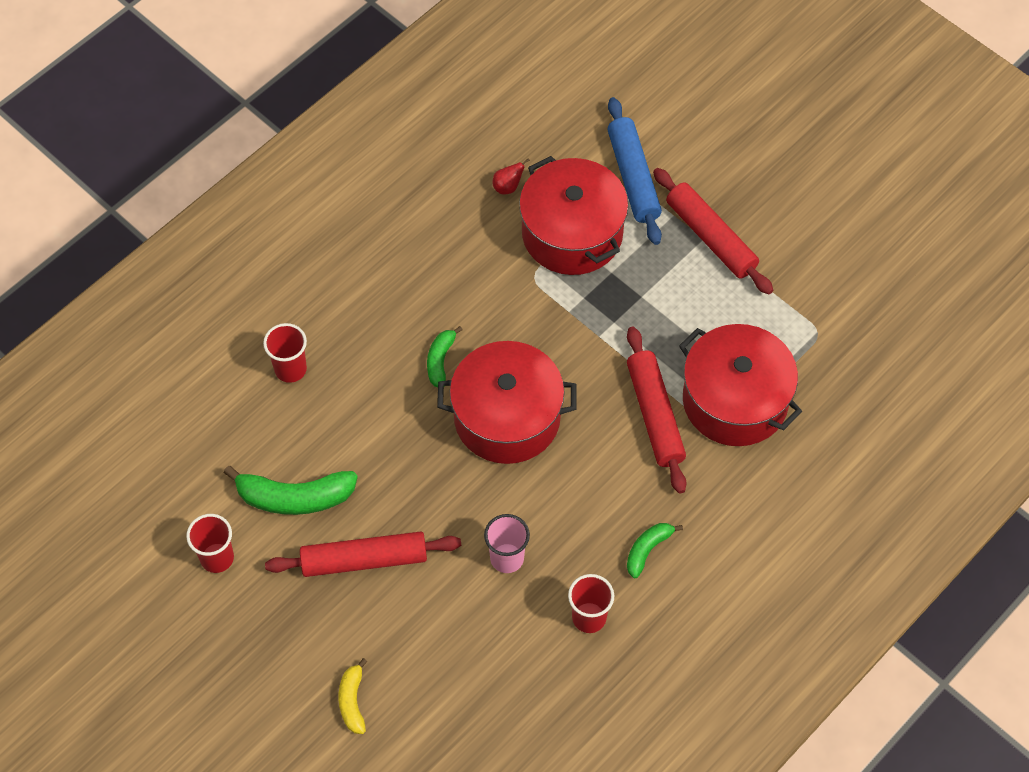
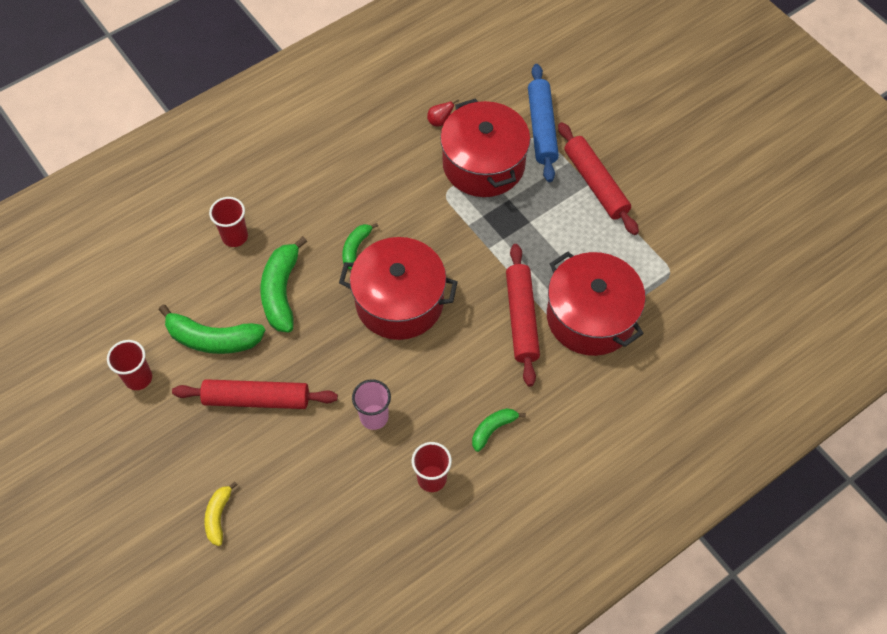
camera: 10 degrees right, 0 degrees up
none -> green banana [261,236,307,333]

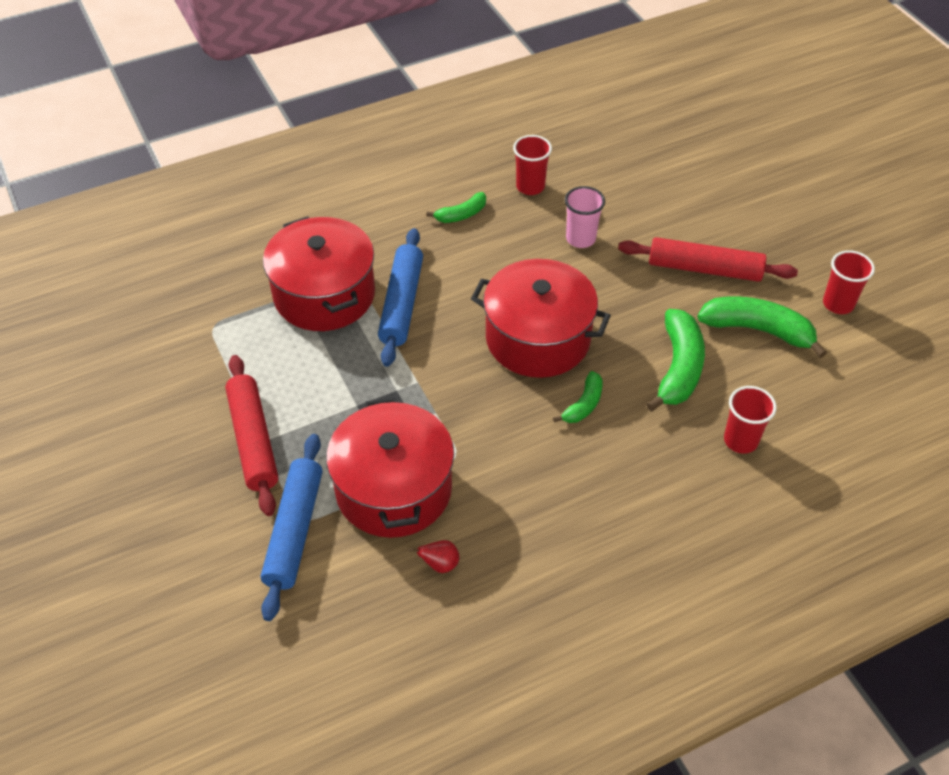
camera: 170 degrees left, 10 degrees down
yellow banana [205,481,237,546] -> none
red rolling pin [506,244,540,386] -> blue rolling pin [378,228,423,367]

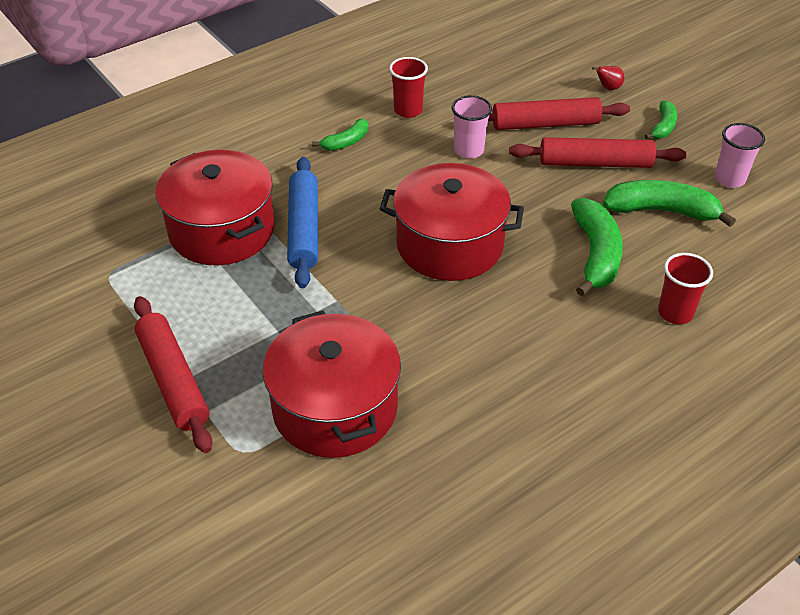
camera: 10 degrees left, 5 degrees down
blue rolling pin [261,434,322,621] -> none
red pear [409,540,459,573] -> red pear moved to [592,66,624,90]
green banana [553,371,603,423] -> green banana moved to [645,100,677,139]
red cup [823,250,875,314] -> pink cup [715,123,765,188]
none -> red rolling pin [488,97,630,130]

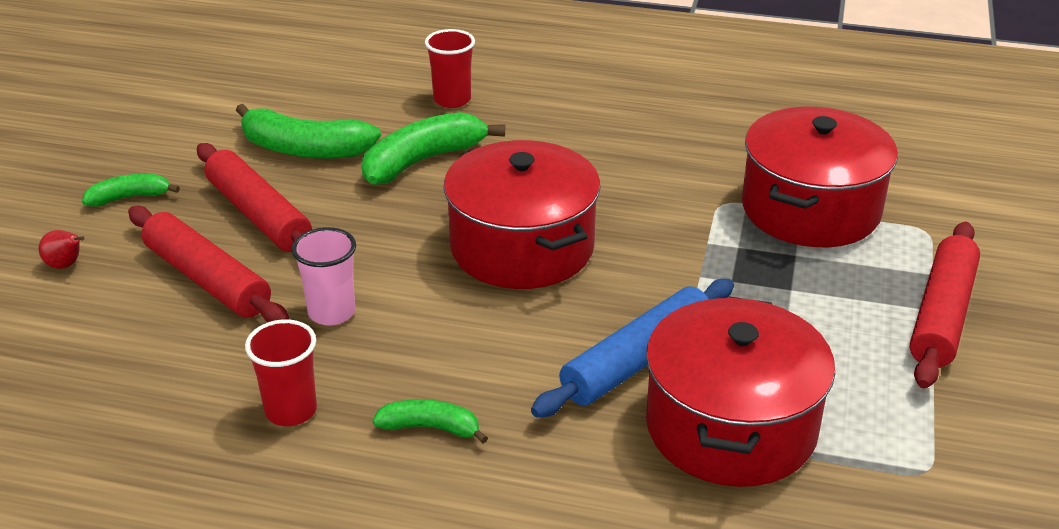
camera: 130 degrees left, 10 degrees down
green banana [603,180,736,227] -> green banana turned 45 degrees counterclockwise [236,104,381,159]
pink cup [715,123,765,188] -> none

